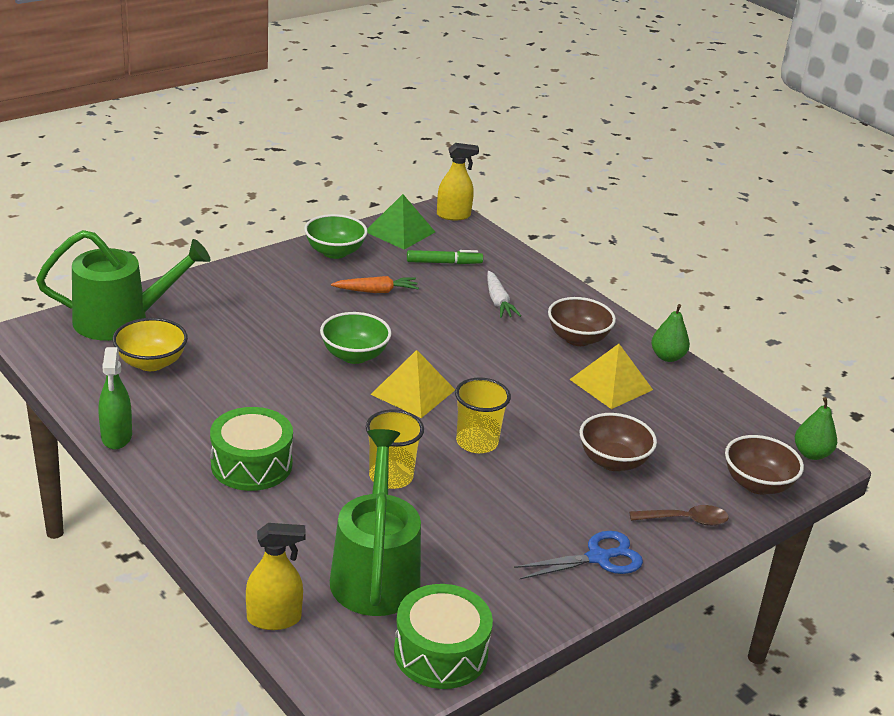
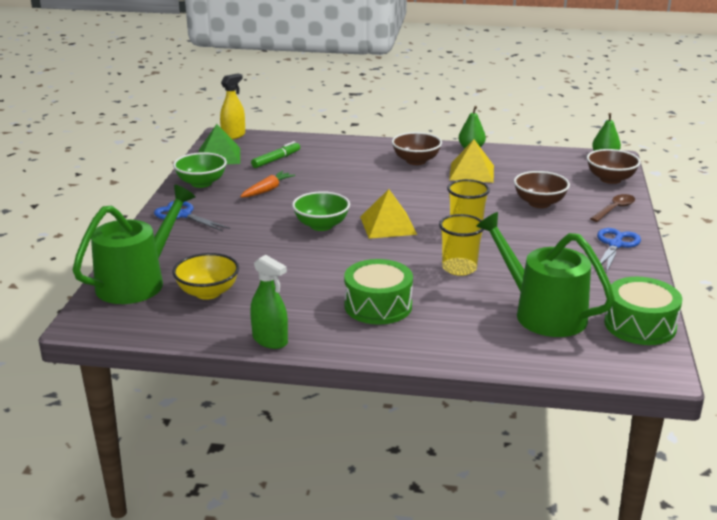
camera: 40 degrees left, 5 degrees down
yellow spray bottle [246,523,306,630] -> none
white carrot [487,271,521,318] -> none
none -> blue scissors [154,201,230,231]

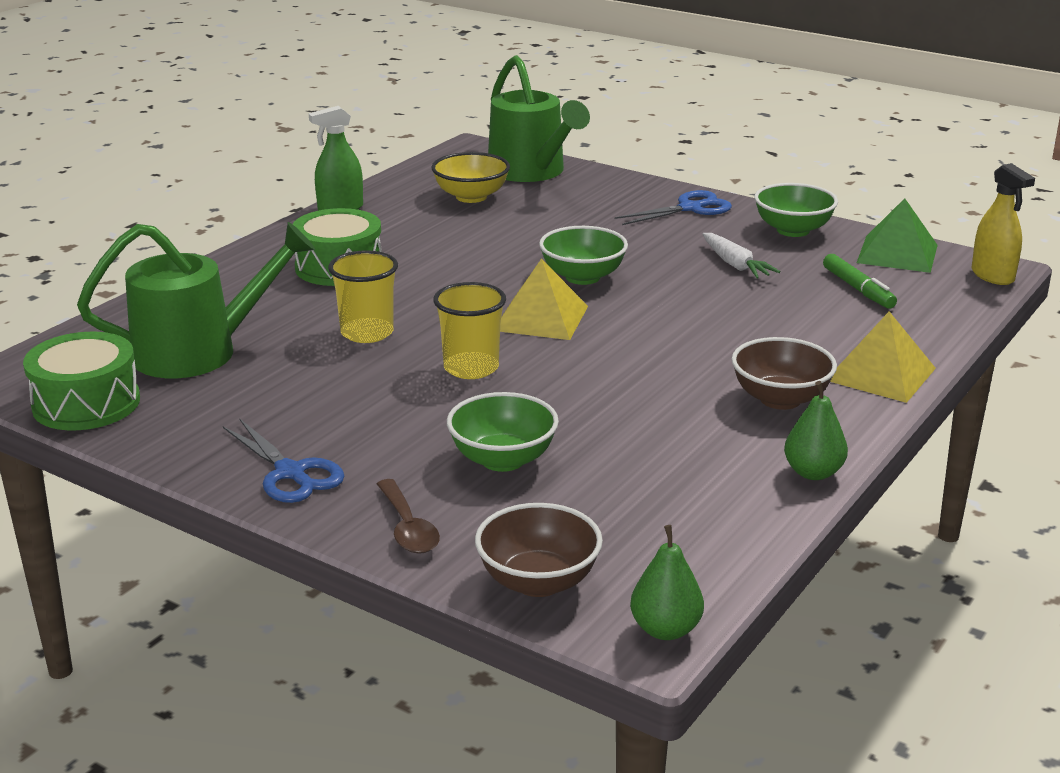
camera: 115 degrees right, 0 degrees up
orange carrot [240,171,295,198] -> white carrot [702,233,781,278]
yellow pyramid [449,139,494,183] -> yellow pyramid moved to [830,311,936,403]
brown bowl [514,171,570,208] -> green bowl [447,392,559,472]

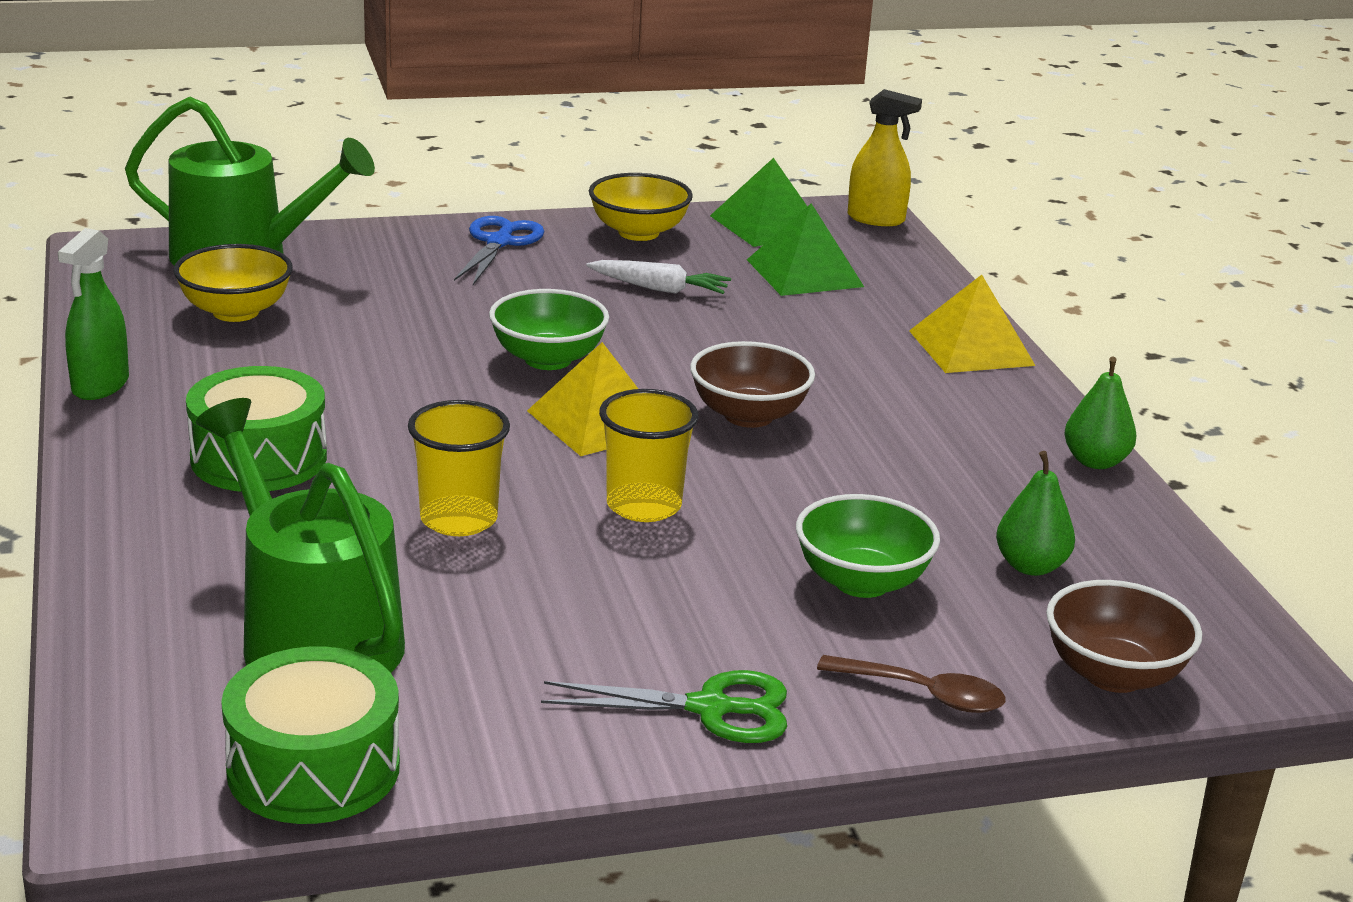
camera: 50 degrees left, 0 degrees up
green watering can [77,222,315,378] -> green watering can turned 60 degrees counterclockwise [196,398,405,673]
blue scissors [223,418,344,503] -> green scissors [541,670,787,743]
green pear [630,525,704,640] -> green pear moved to [996,451,1075,576]
brown bowl [732,337,837,410] -> brown bowl moved to [690,341,815,428]
green bowl [754,183,838,237] -> yellow bowl [589,173,693,241]
green marker [823,254,897,309] -> green pyramid [747,203,864,296]

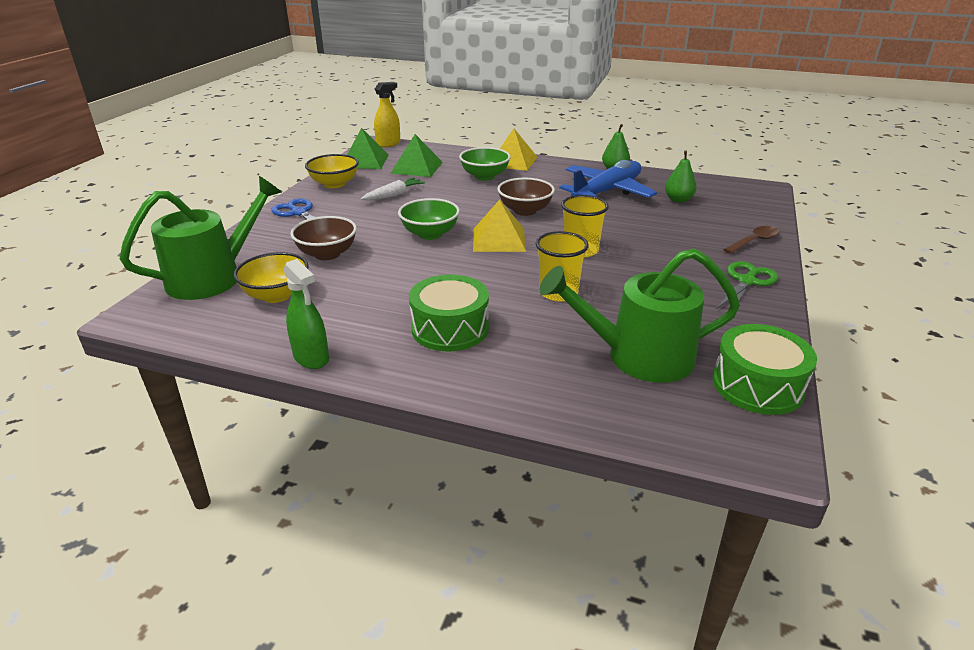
camera: 55 degrees left, 5 degrees up
green bowl [796,494,940,598] -> green bowl moved to [459,147,511,180]
brown bowl [1046,580,1202,693] -> brown bowl moved to [290,216,357,260]
none -> blue plane [559,160,657,198]

